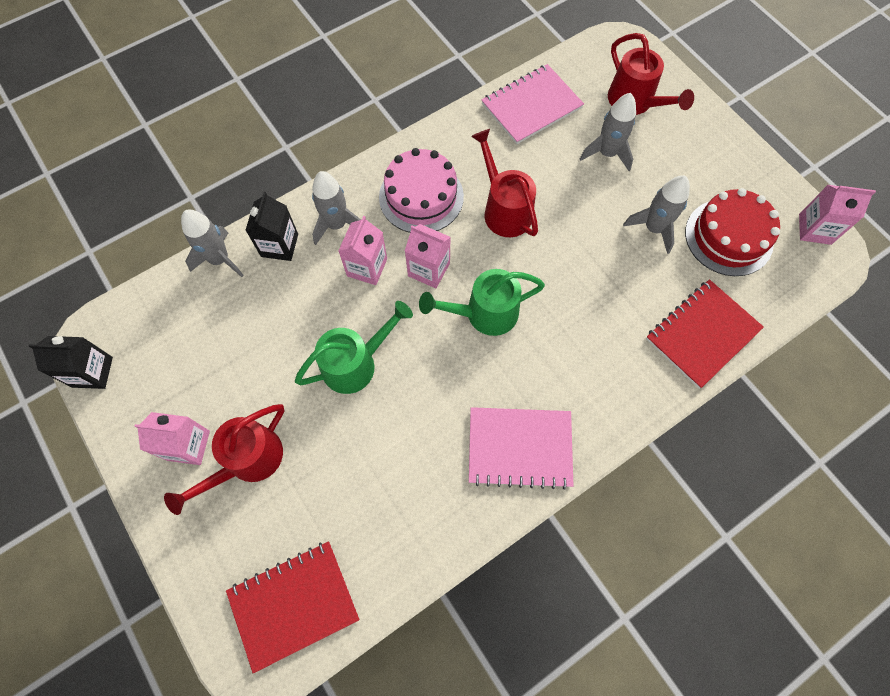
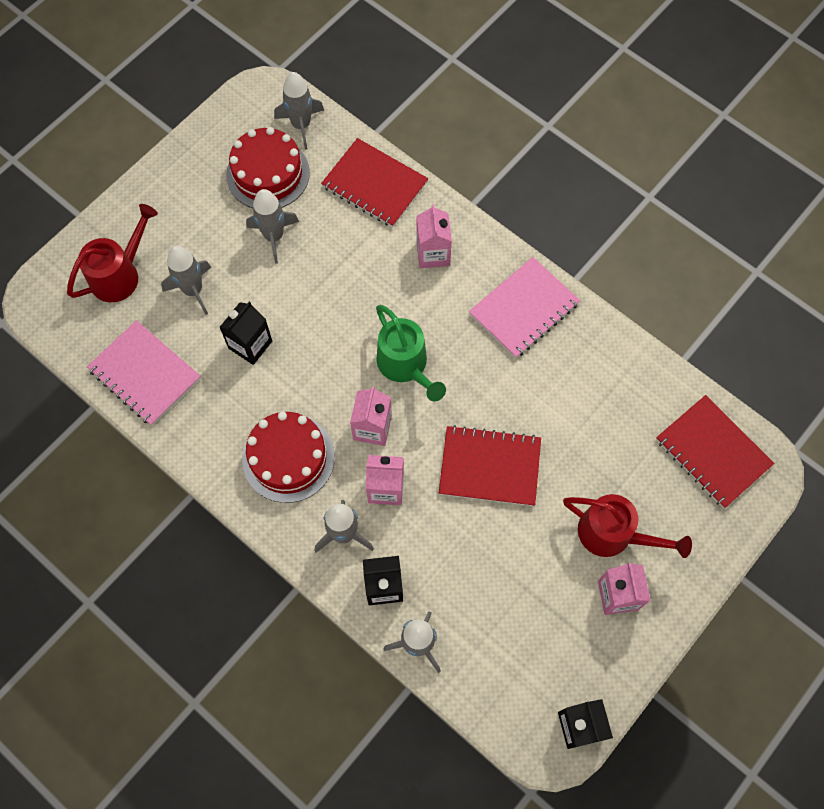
camera: 105 degrees left, 0 degrees up
green watering can [295,301,413,394] -> red notebook [439,425,541,506]
pink cake [379,148,464,233] -> red cake [242,412,335,503]
pink notebook [469,407,573,490] -> pink notebook turned 60 degrees clockwise [469,257,580,358]
red watering can [471,129,538,237] -> none
pink carton [799,185,876,245] -> pink carton moved to [416,204,452,268]
none -> black carton [219,302,272,365]
none -> grey rocket [274,72,324,150]

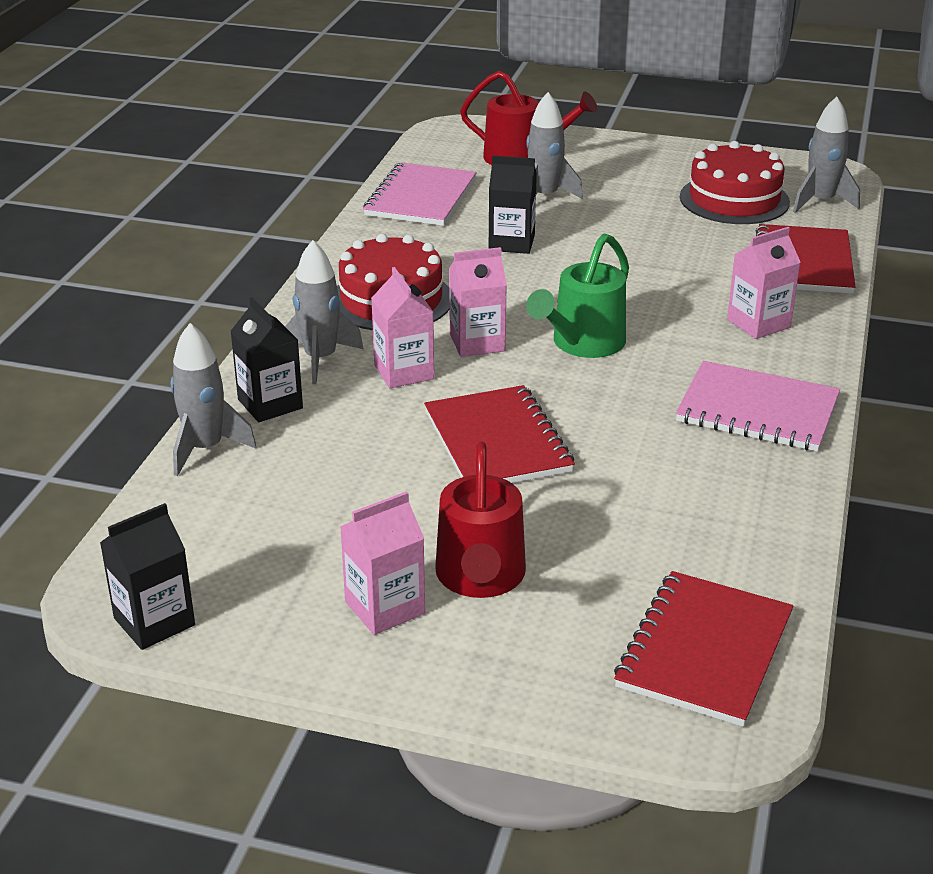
camera: 65 degrees right, 35 degrees down
grey rocket [246,189,299,263] -> none

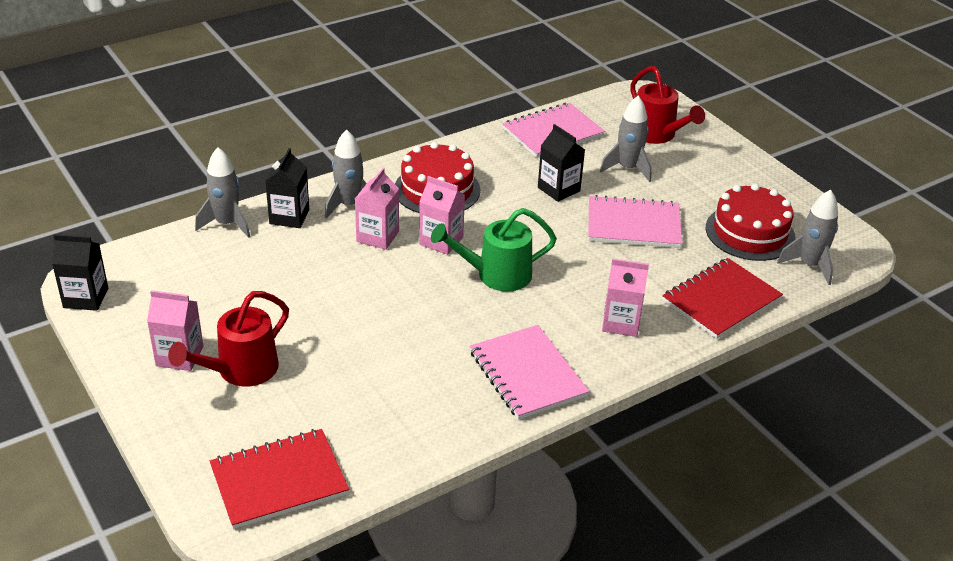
camera: 40 degrees right, 5 degrees up
red notebook [424,385,575,483] -> none
none -> pink notebook [588,195,682,248]

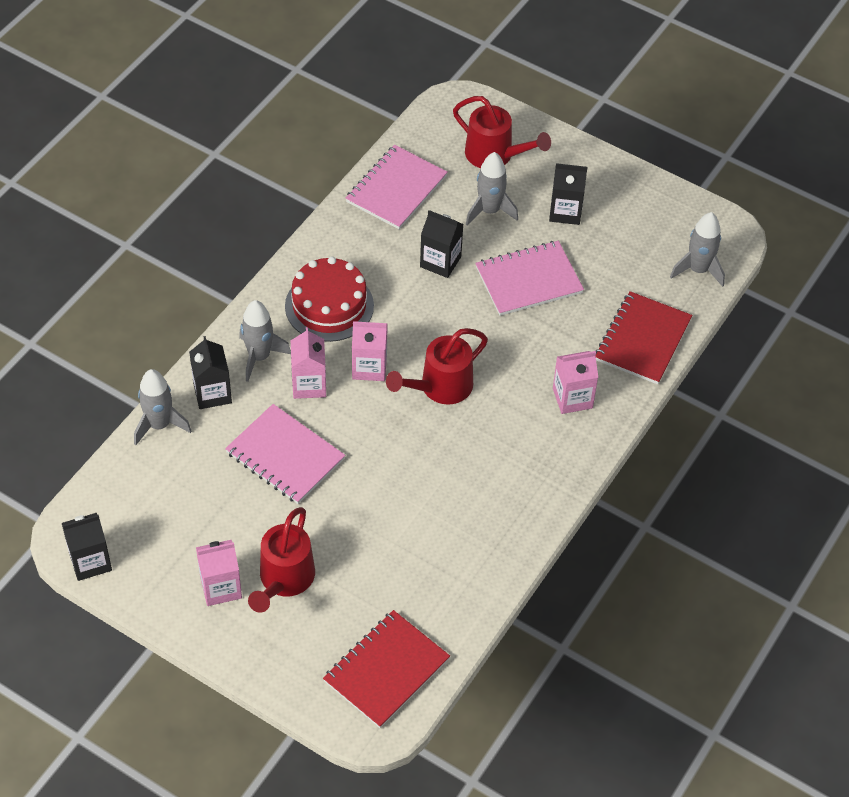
camera: 25 degrees left, 15 degrees up
green watering can [431,208,557,292] -> red watering can [386,328,488,405]
pink notebook [470,325,589,420] -> pink notebook moved to [225,404,345,504]
red cake [706,184,796,261] -> none
none -> black carton [549,163,587,225]

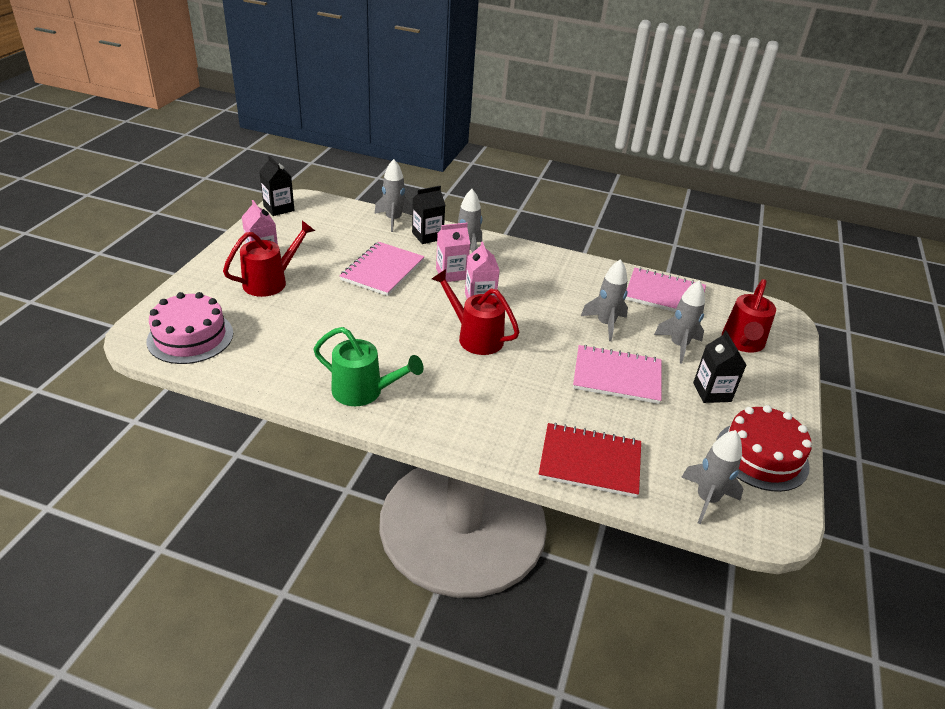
camera: 75 degrees right, 15 degrees down
red watering can [248,507,315,613] -> red watering can turned 135 degrees clockwise [223,220,315,297]
red cake [285,257,374,342] -> red cake moved to [716,405,812,492]
red notebook [323,610,450,728] -> pink cake [147,292,233,364]
black carton [420,210,463,278] -> grey rocket [581,259,628,341]
pink notebook [475,241,584,316] -> pink notebook turned 45 degrees counterclockwise [573,345,661,404]
pink carton [553,351,598,414] -> none
none -> green watering can [313,327,423,406]

